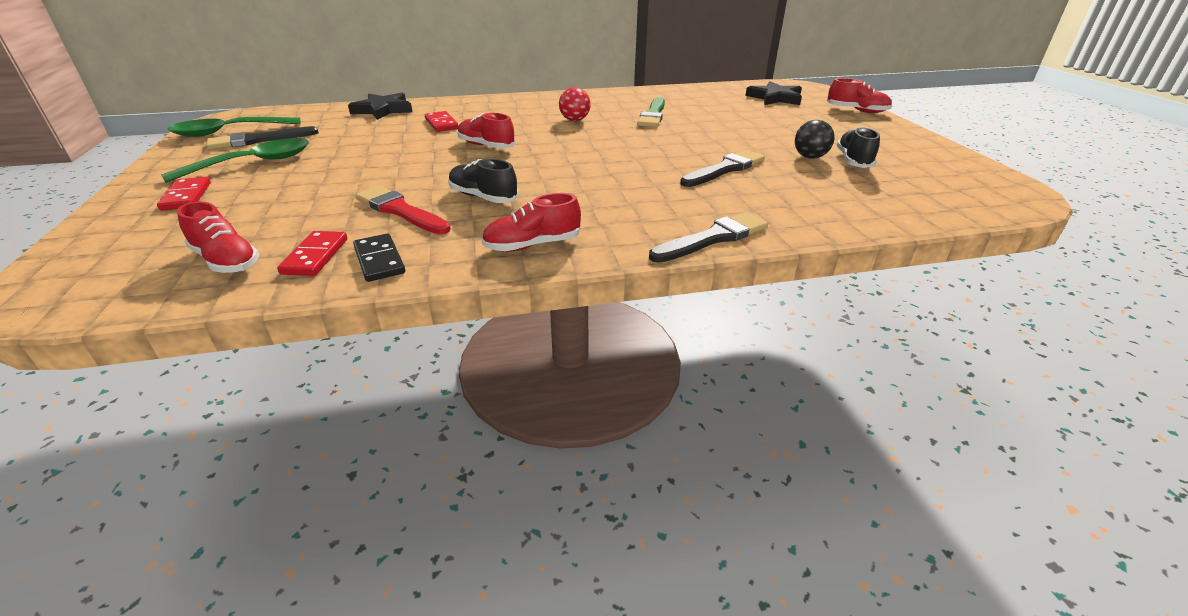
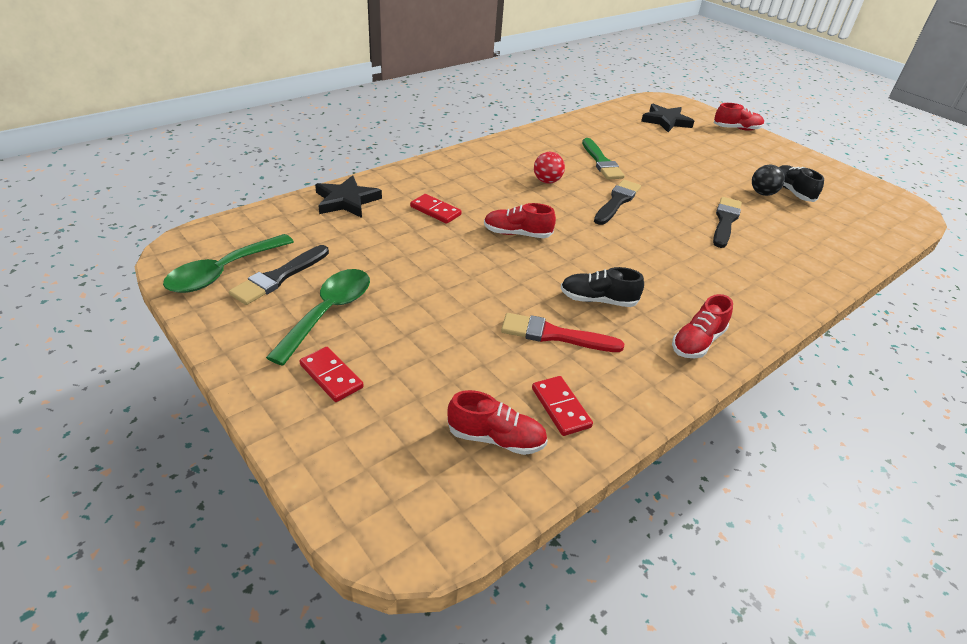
camera: 30 degrees left, 5 degrees up
black domino [353,233,405,282] -> none
black brush [649,212,768,263] -> black brush moved to [594,179,641,225]

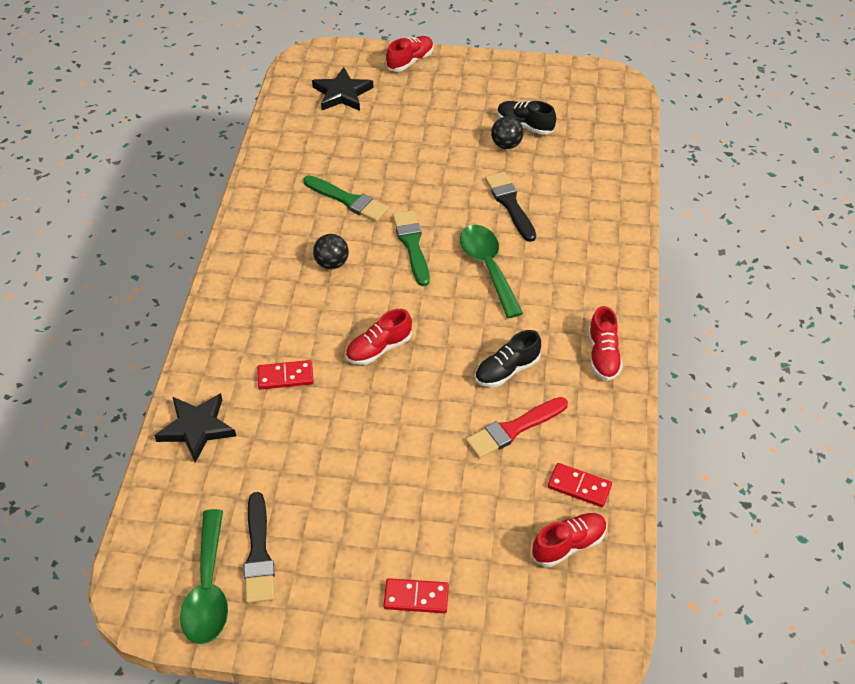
camera: 40 degrees left, 10 degrees up
green spoon [266,269,370,366] -> green spoon moved to [460,225,523,318]
red ball [534,152,565,184] -> black ball [313,234,349,269]
black brush [594,179,641,225] -> green brush [392,210,430,286]

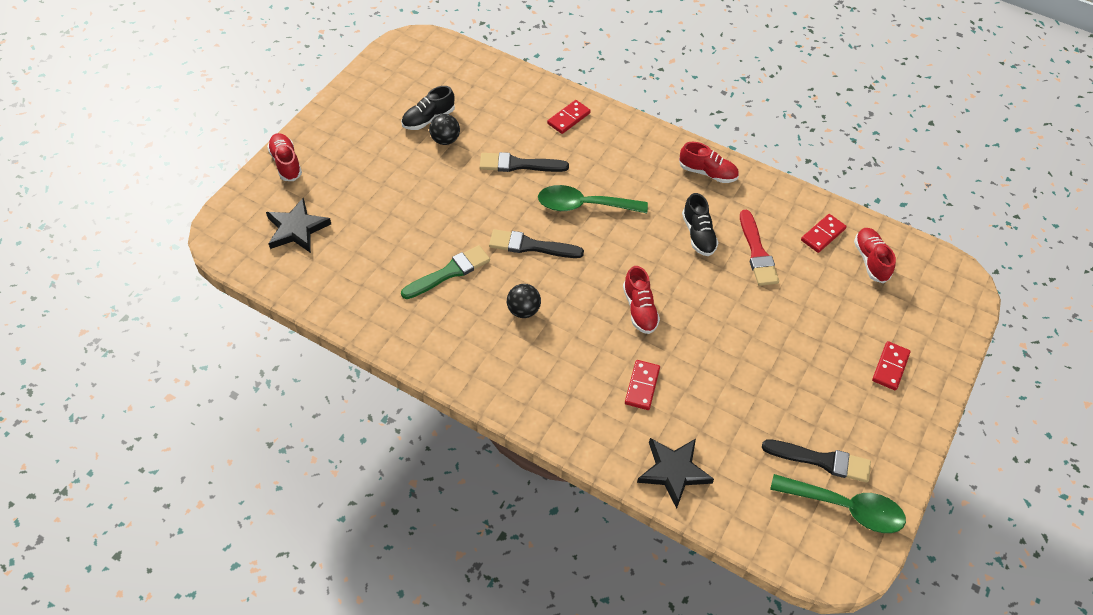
camera: 70 degrees left, 5 degrees up
green brush [392,210,430,286] -> black brush [489,229,584,258]
none -> red domino [547,100,591,134]

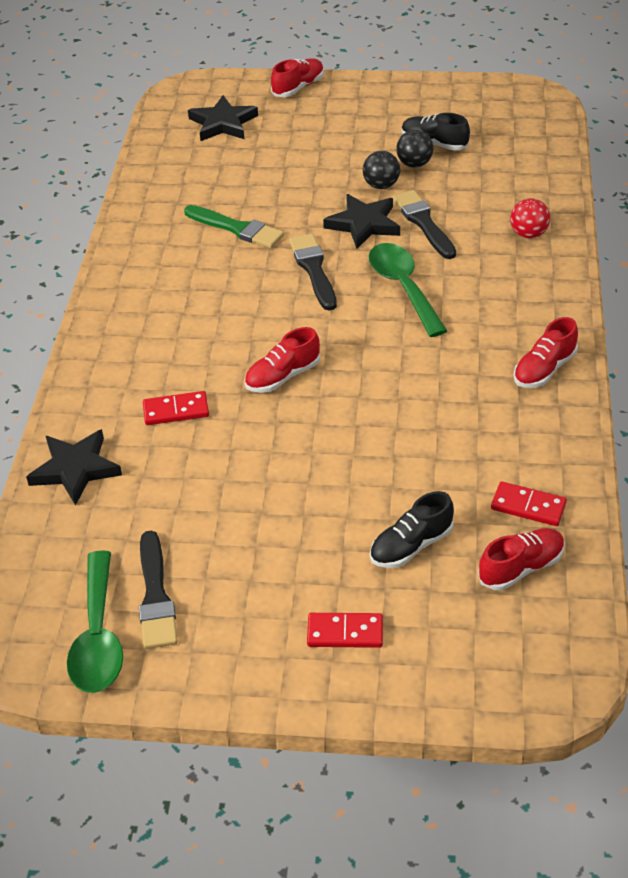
camera: 70 degrees right, 10 degrees down
black ball [507,284,541,318] -> black ball moved to [363,151,400,189]
red domino [547,100,591,134] -> red ball [510,198,550,238]
red shoe [679,142,739,183] -> red shoe turned 45 degrees clockwise [514,317,578,388]
black shoe [682,193,718,256] -> black shoe moved to [370,491,454,568]
red brush [740,210,779,286] -> none
none -> black star [323,194,400,249]

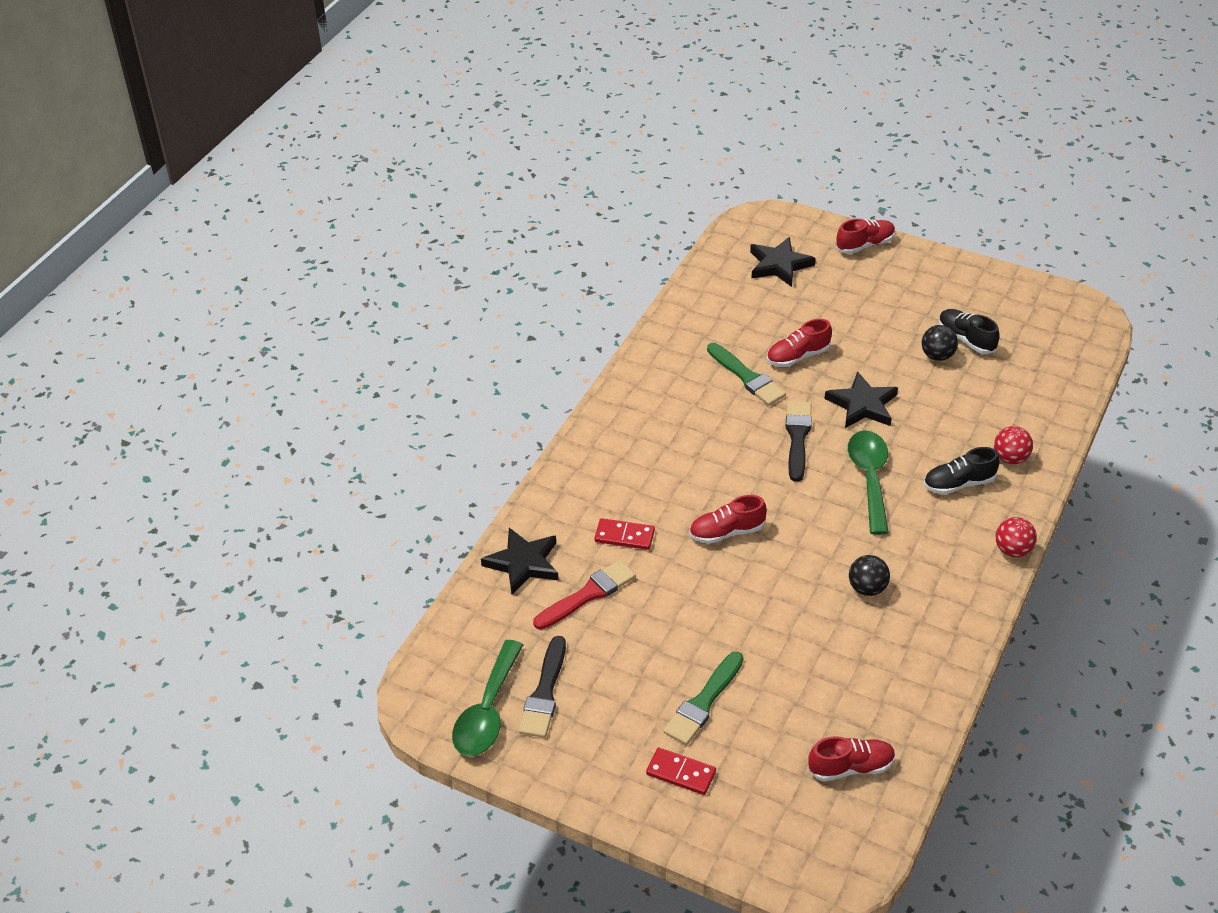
camera: 20 degrees right, 0 degrees up
black ball [363,151,400,189] -> black ball moved to [849,555,890,596]
black shoe [370,491,454,568] -> black shoe moved to [924,447,1000,494]
black brush [392,190,456,259] -> none
red domino [491,481,567,526] -> none
red shoe [514,317,578,388] -> red shoe moved to [767,319,832,367]
none -> red brush [533,560,636,630]
none -> green brush [663,652,743,745]
none -> red ball [995,517,1037,557]

